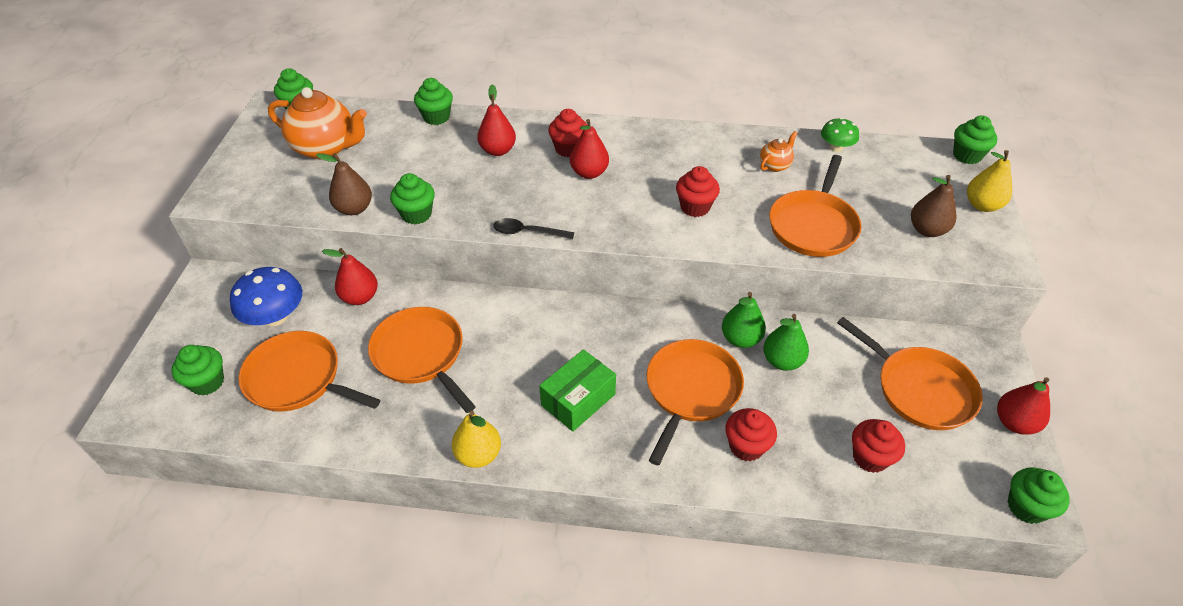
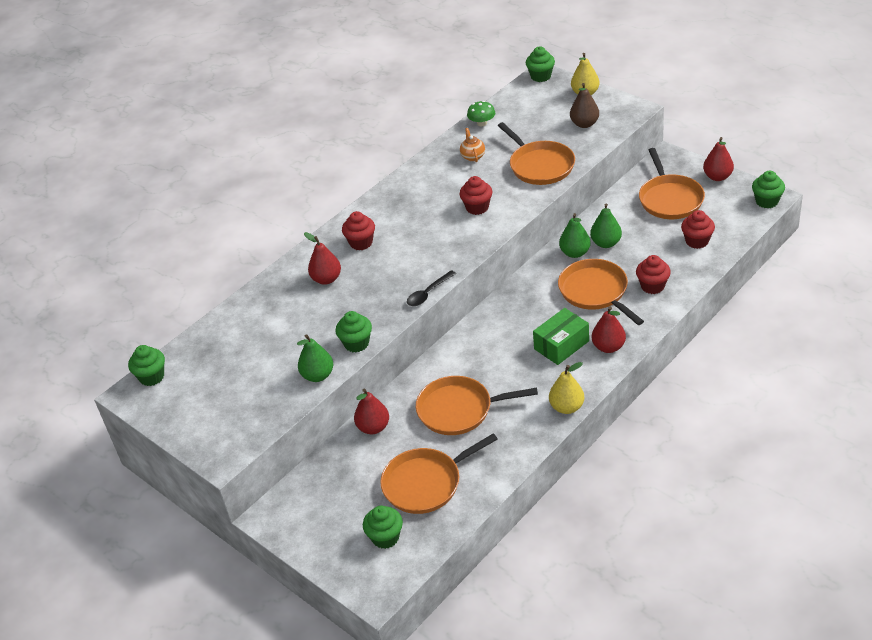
camera: 50 degrees left, 5 degrees down
blue mushroom [230,267,302,326] -> none
orange teapot [268,87,367,159] -> none
brown pear [316,153,372,215] -> green pear [297,334,333,382]
green cupcake [414,78,453,125] -> none
green box [539,349,616,432] -> green box turned 60 degrees clockwise [533,308,589,365]
red pear [570,119,609,179] -> red pear moved to [592,307,626,353]
orange pan [837,317,983,430] -> orange pan turned 90 degrees clockwise [639,148,705,219]

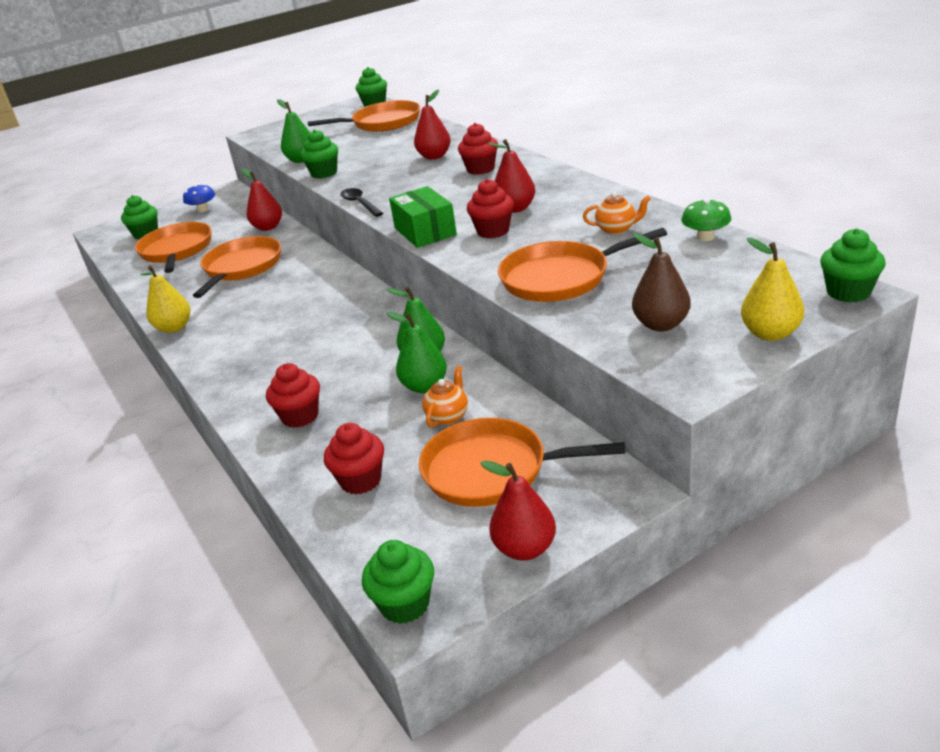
camera: 105 degrees right, 10 degrees down
green box [533,308,589,365] -> green box moved to [389,186,457,248]
orange pan [558,259,644,325] -> orange pan moved to [308,100,420,132]
red pear [592,307,626,353] -> red pear moved to [487,139,535,213]
none -> blue mushroom [183,184,215,212]
none -> orange teapot [422,366,468,428]

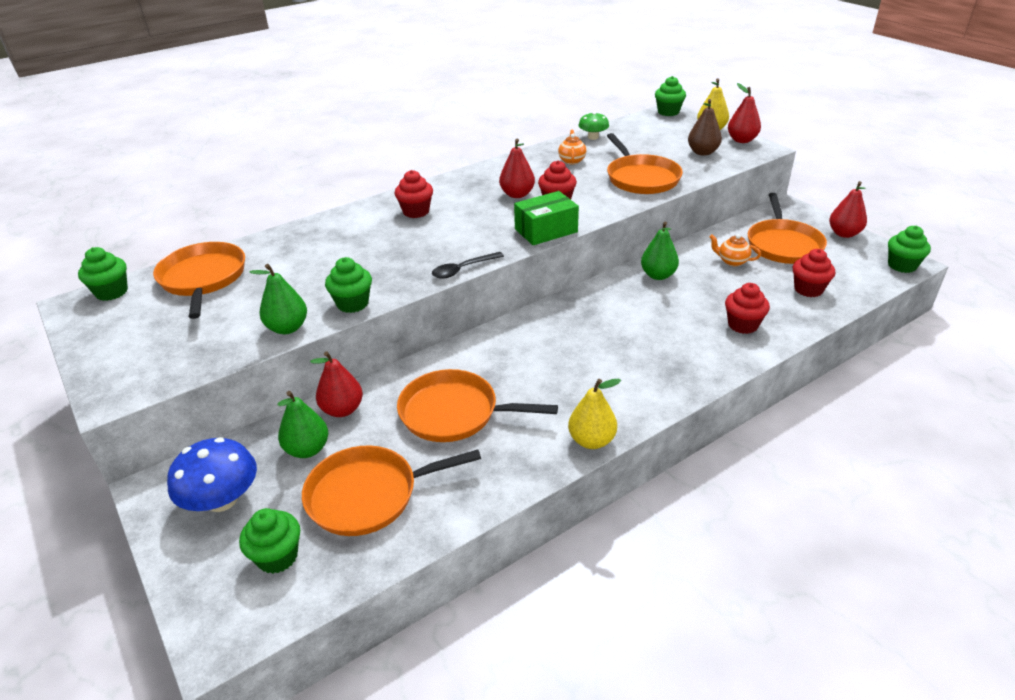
camera: 95 degrees left, 5 degrees up
blue mushroom [183,184,215,212] -> blue mushroom [167,437,257,512], size x1.65
green pear [386,312,447,393] -> green pear moved to [277,391,328,458]
red pear [414,89,451,159] -> red pear moved to [728,83,761,143]

